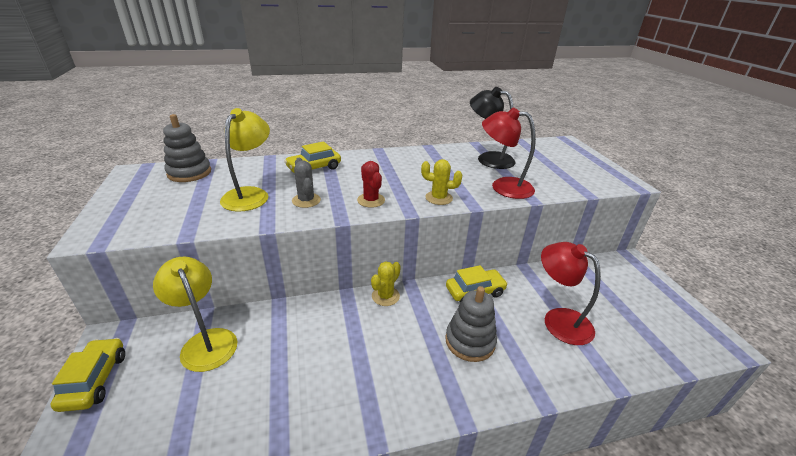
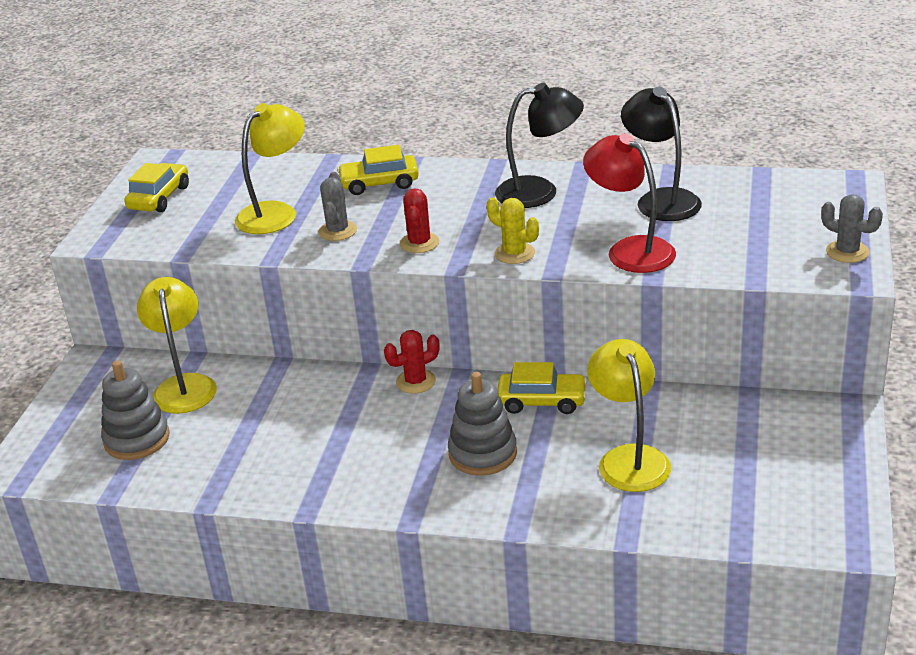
camera: 30 degrees right, 0 degrees up
yellow car [50,338,125,412] -> yellow car moved to [124,163,189,212]
grey stacking toy [163,114,211,182] -> grey stacking toy moved to [101,360,170,460]
yellow cactus [371,261,401,306] -> red cactus [384,330,440,394]
red lamp [541,242,601,345] -> yellow lamp [587,339,671,492]
none -> black lamp [495,83,584,208]
none -> grey cactus [821,194,883,263]

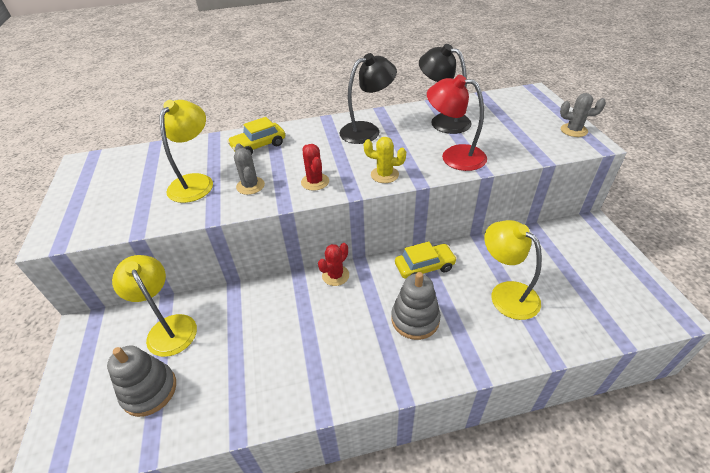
camera: 25 degrees left, 10 degrees up
yellow car [124,163,189,212] -> none

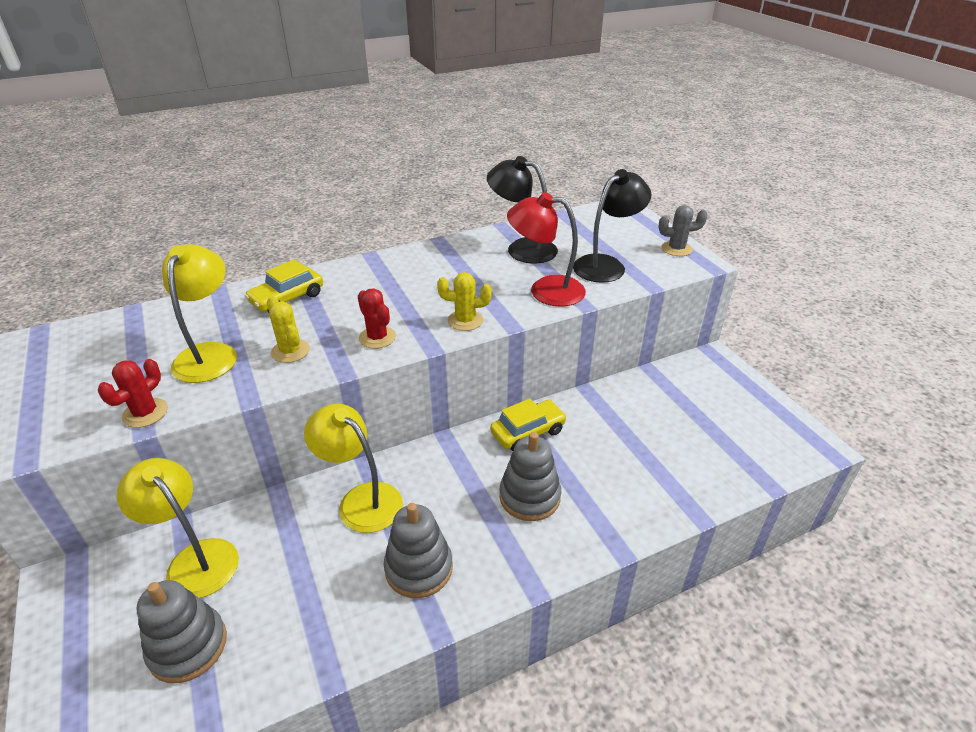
camera: 15 degrees left, 5 degrees down
grey cactus [234,143,265,195] -> yellow cactus [267,296,310,363]
red cactus [318,243,349,286] -> red cactus moved to [98,359,168,428]
black lamp [339,53,397,144] -> black lamp moved to [573,169,652,283]
yellow lamp [484,220,542,320] -> yellow lamp moved to [304,404,403,533]
none -> grey stacking toy [384,503,453,598]

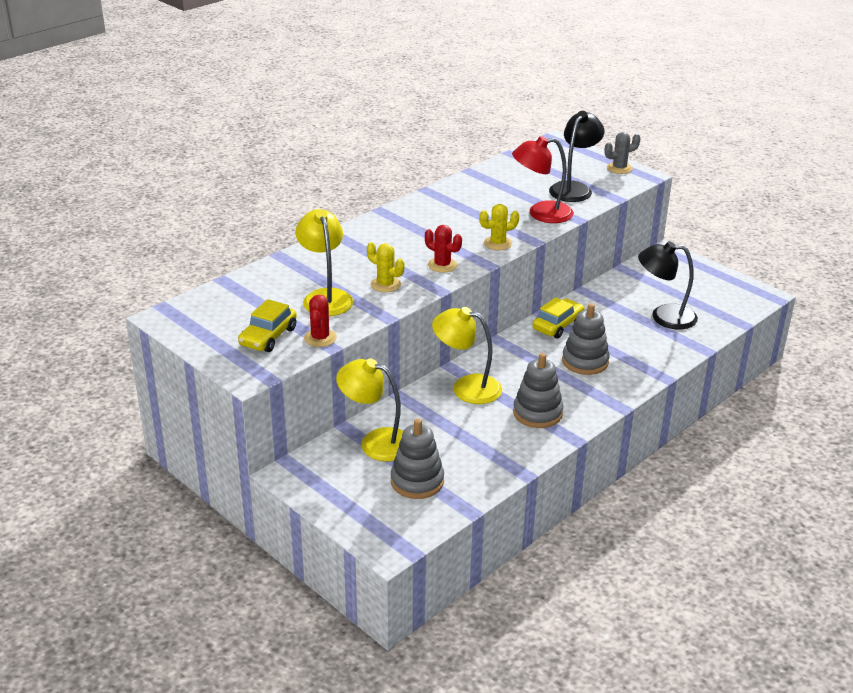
camera: 20 degrees left, 5 degrees down
yellow car [245,259,323,312] -> yellow car moved to [238,299,297,352]
black lamp [487,156,558,264] -> black lamp moved to [638,241,698,329]

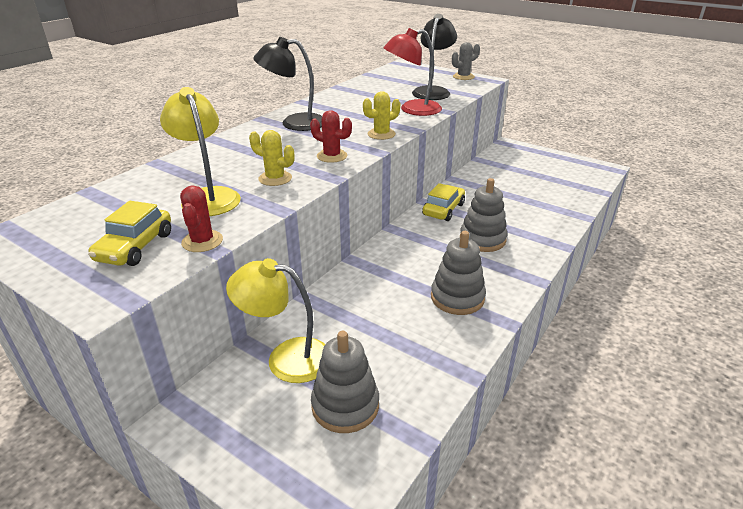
camera: 10 degrees left, 0 degrees up
yellow lamp [432,307,502,404] -> none
black lamp [638,241,698,329] -> black lamp moved to [254,37,322,131]

